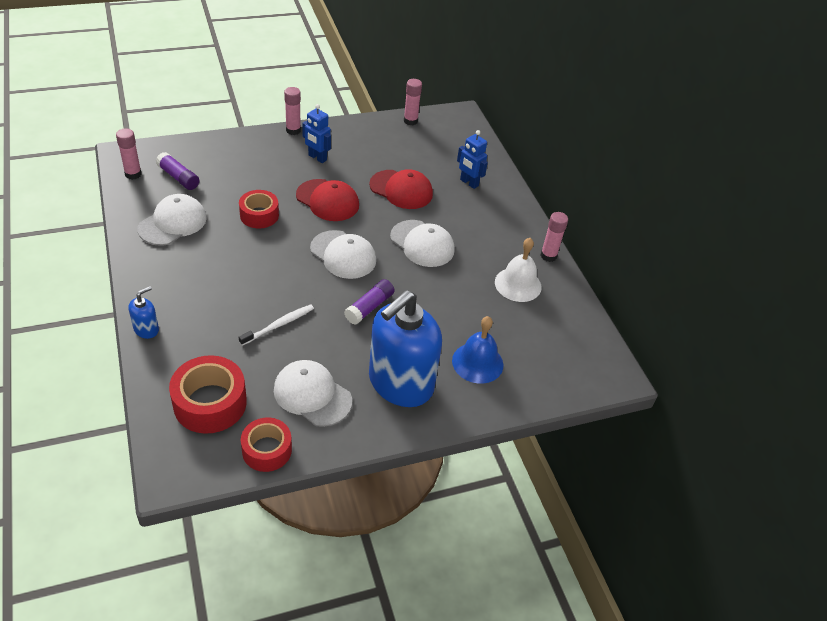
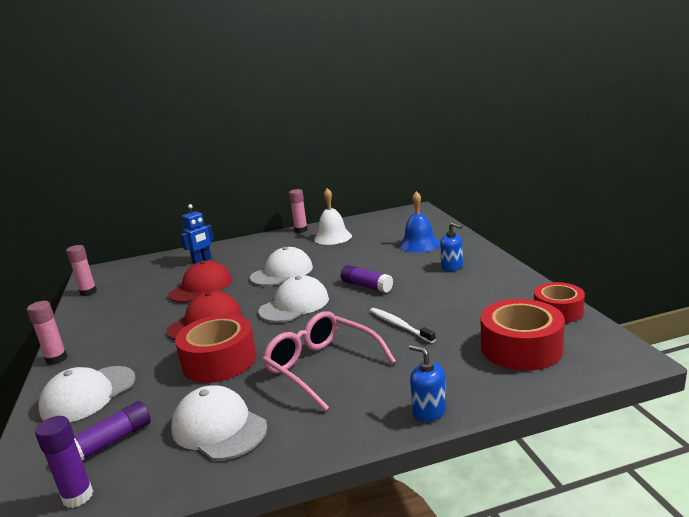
camera: 80 degrees left, 25 degrees down
pink glue stick [116,129,142,180] -> purple glue stick [35,416,93,508]
red tape [239,190,279,228] -> red tape [175,314,257,383], size x1.51
white cap [274,360,352,427] -> white cap moved to [39,366,136,422]
blue robot [302,104,331,163] -> none
blue soap dispenser [369,290,442,407] -> blue soap dispenser [440,222,463,271], size x0.41
none -> pink glasses [262,311,396,411]

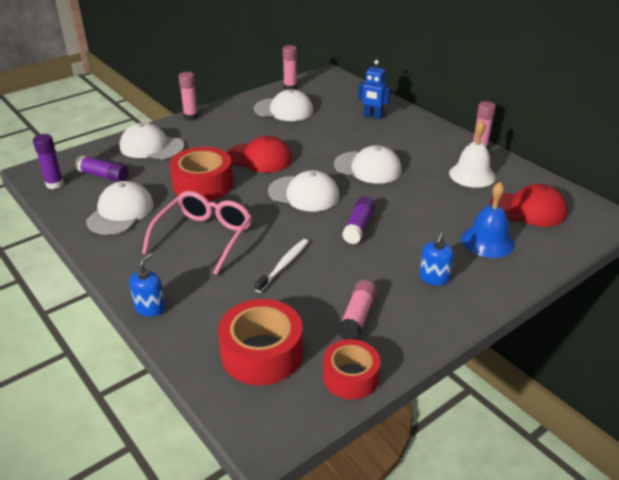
camera: 65 degrees right, 15 degrees up
red cap [168,261,232,303] -> red cap moved to [489,184,568,227]
none -> white cap [254,89,313,121]
none -> pink glue stick [338,280,377,340]

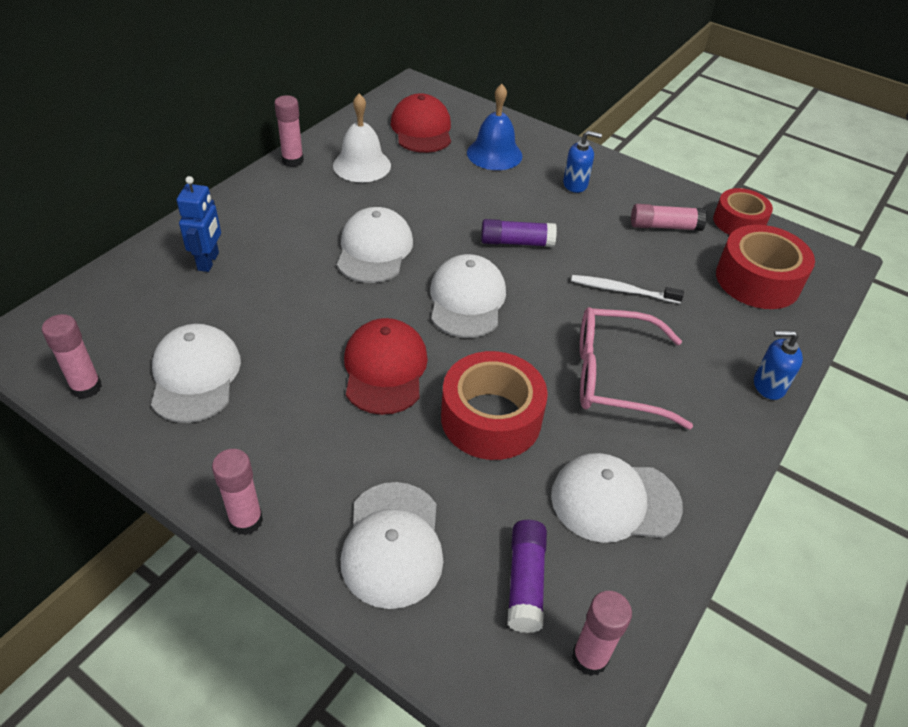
camera: 110 degrees left, 10 degrees up
purple glue stick [33,134,64,189] -> pink glue stick [572,591,632,676]

